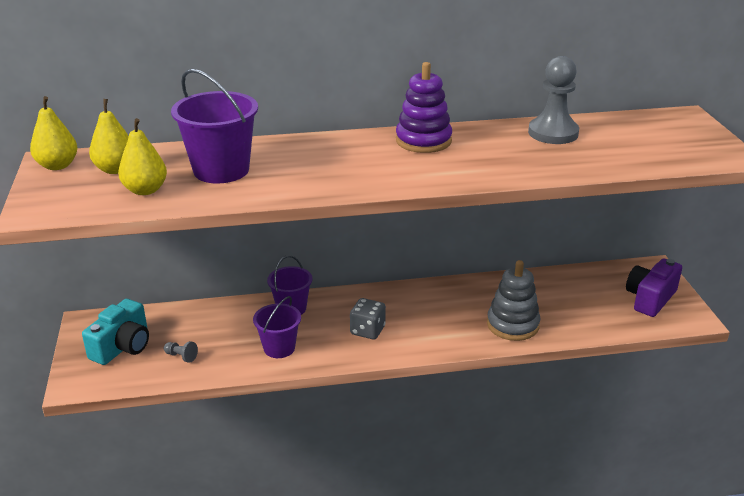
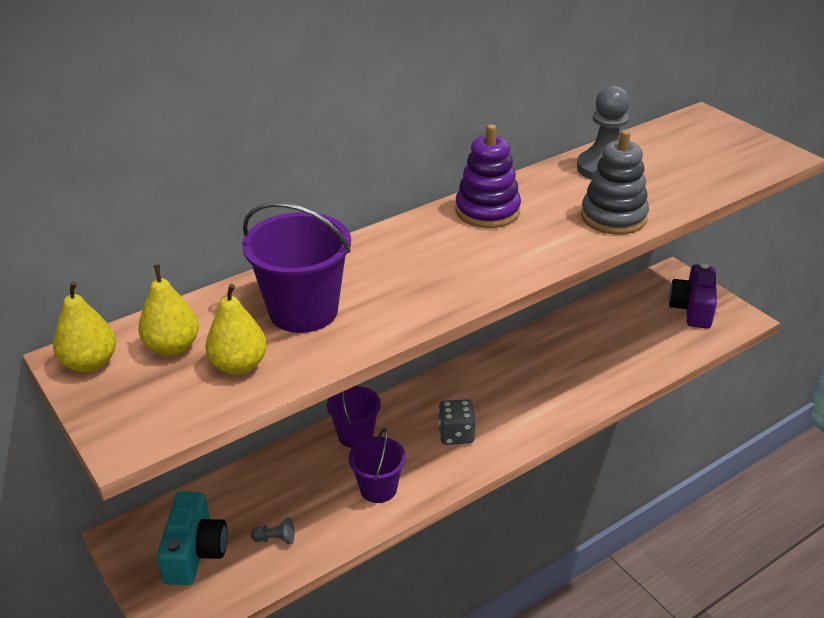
camera: 25 degrees left, 5 degrees up
grey stacking toy [487,260,540,341] -> grey stacking toy moved to [581,130,649,235]

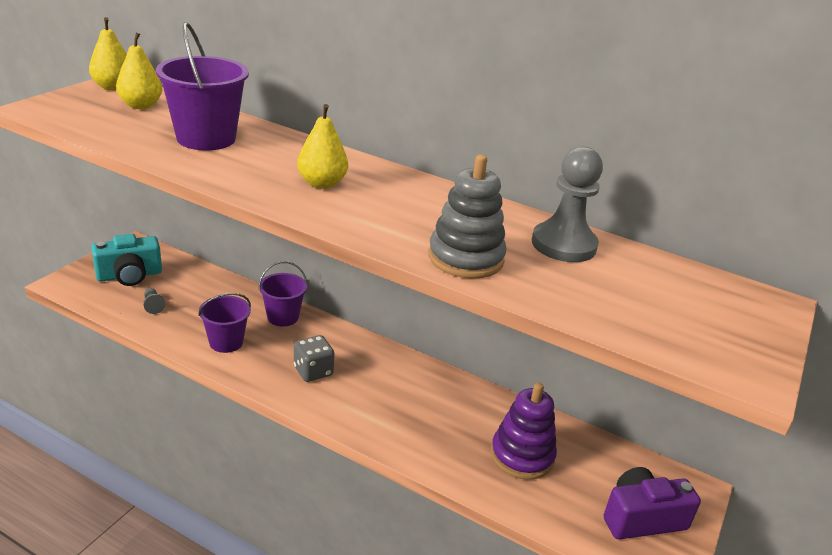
camera: 60 degrees right, 5 degrees down
yellow pear [205,284,267,375] -> yellow pear moved to [297,104,348,189]
purple stacking toy [455,124,521,228] -> purple stacking toy moved to [491,382,557,480]

